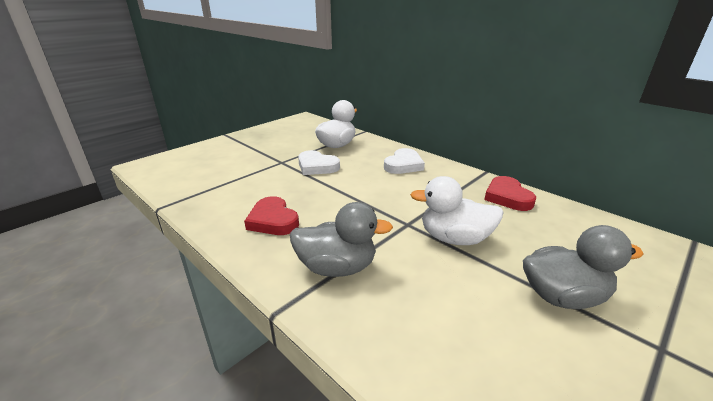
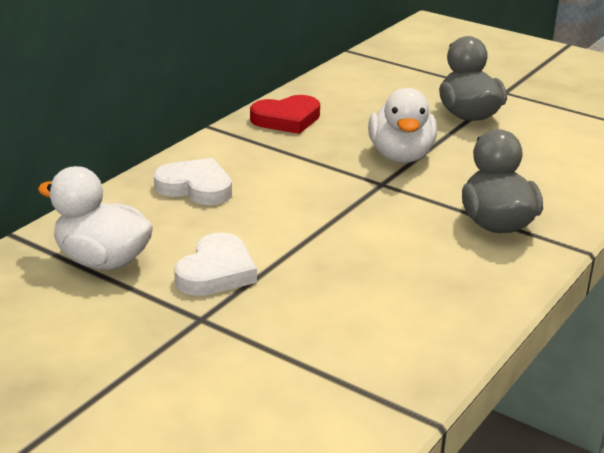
camera: 100 degrees left, 0 degrees up
red heart [244,196,299,235] -> none

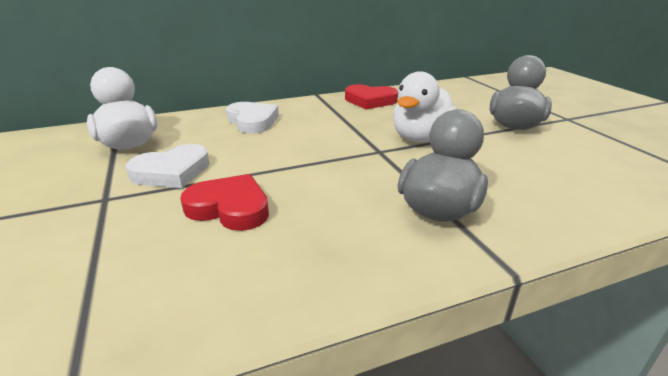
camera: 35 degrees right, 0 degrees up
none -> red heart [180,174,269,231]

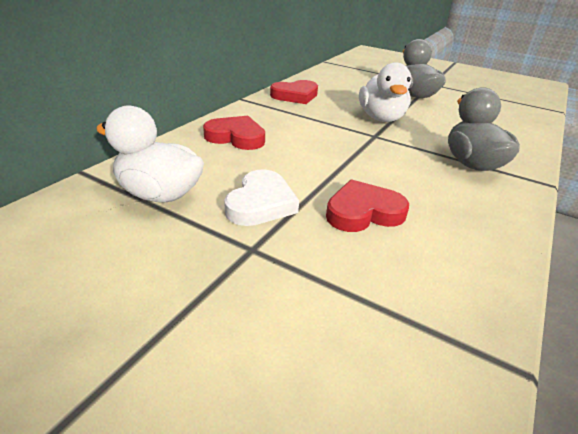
camera: 40 degrees left, 5 degrees up
white heart [226,102,279,133] -> red heart [203,116,265,150]

